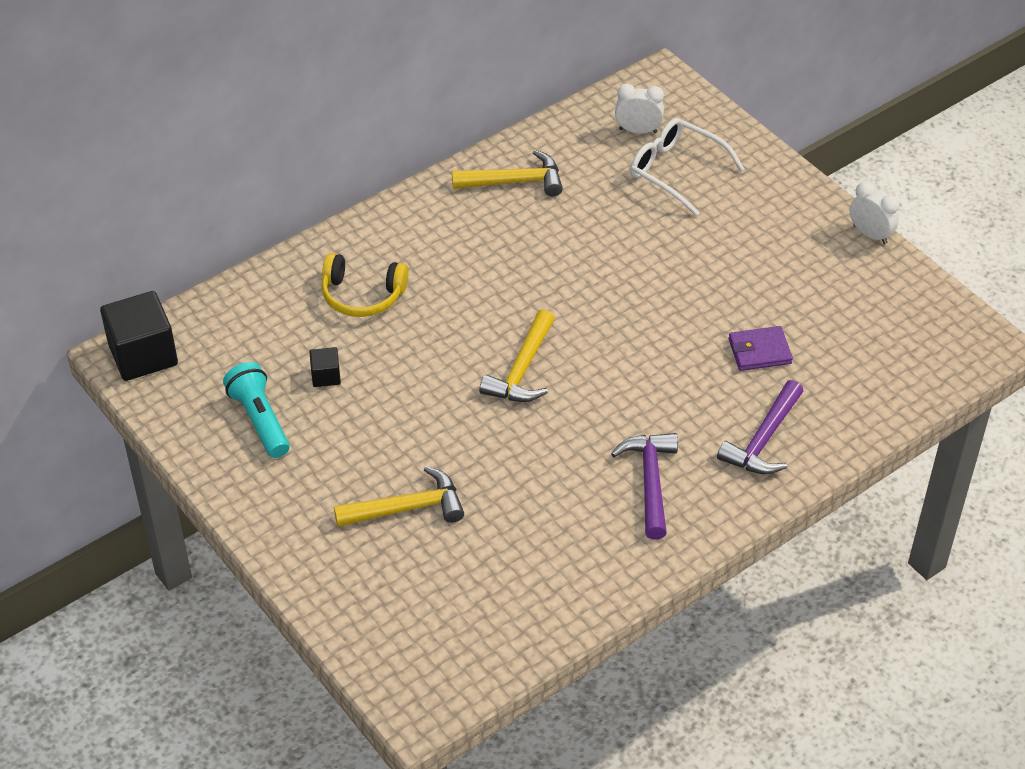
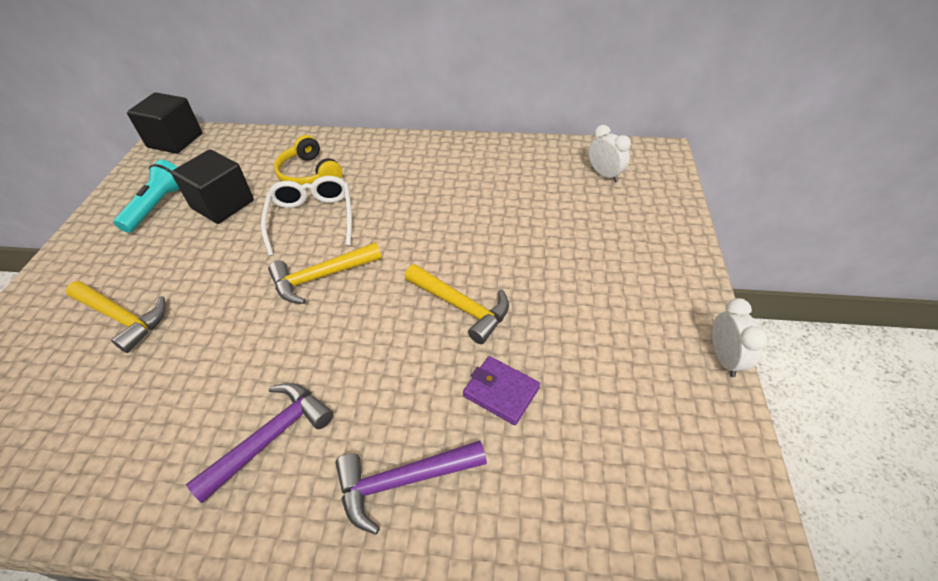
camera: 45 degrees right, 0 degrees up
black cube [309,347,341,387] -> black cube [171,149,254,224], size x2.09
yellow hammer [452,150,563,197] -> yellow hammer moved to [405,264,509,344]
white glasses [630,118,744,216] -> white glasses moved to [261,176,352,256]

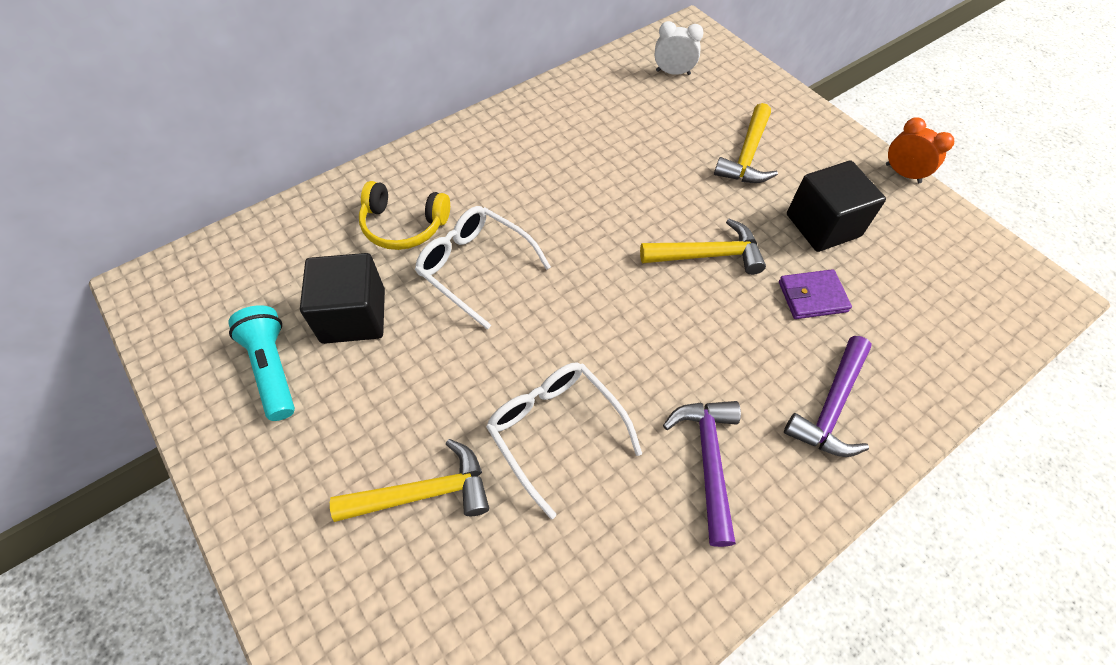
camera: 45 degrees left, 10 degrees up
black cube [127,92,202,154] -> black cube moved to [787,161,886,252]
yellow hammer [268,242,382,304] -> yellow hammer moved to [714,103,778,183]
white clock [712,298,767,377] -> orange clock [886,117,954,183]
none -> white glasses [486,362,642,519]

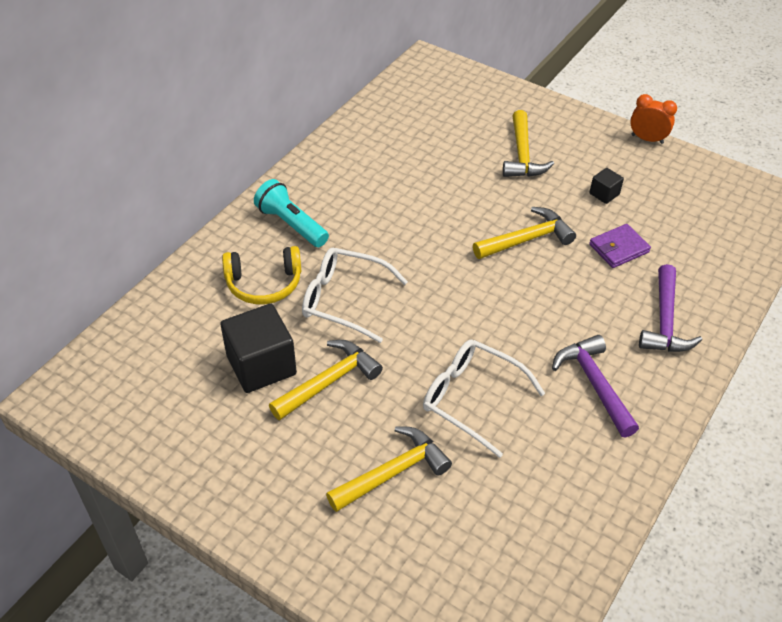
camera: 20 degrees left, 10 degrees down
turquoise flashlight [228,305,295,421] -> turquoise flashlight moved to [254,179,329,247]
white clock [655,21,704,75] -> none
black cube [787,161,886,252] -> black cube [589,168,624,204], size x0.48
none -> yellow hammer [269,340,383,420]

